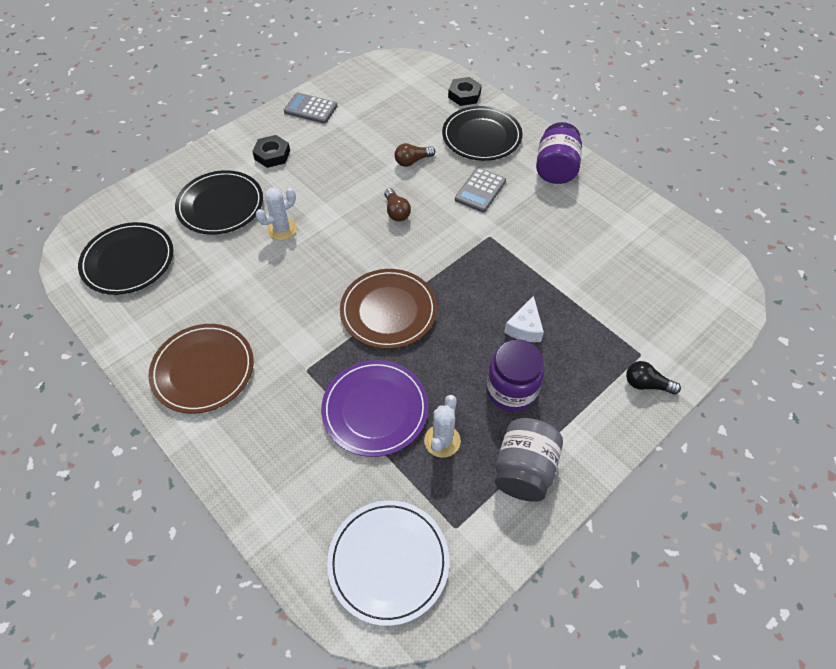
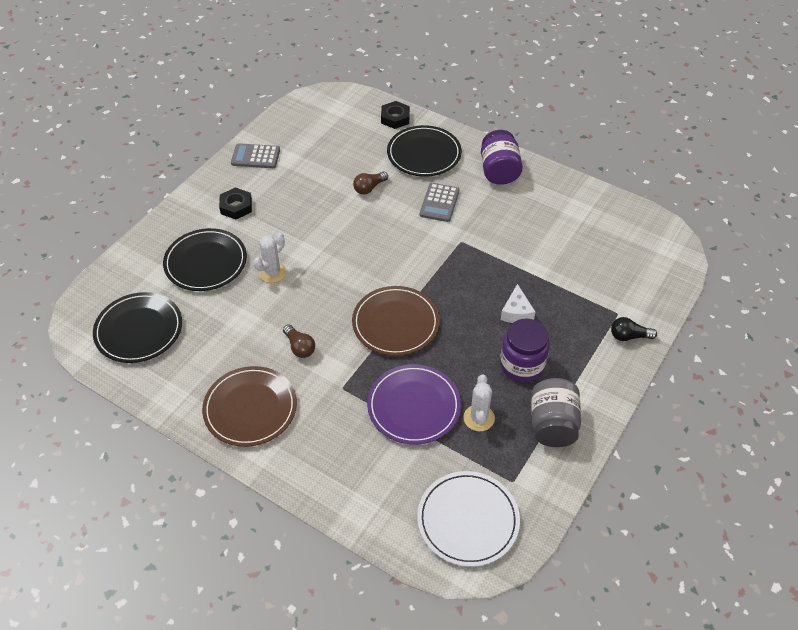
camera: 15 degrees left, 5 degrees down
brown light bulb [384,188,411,221] -> brown light bulb moved to [283,325,315,358]

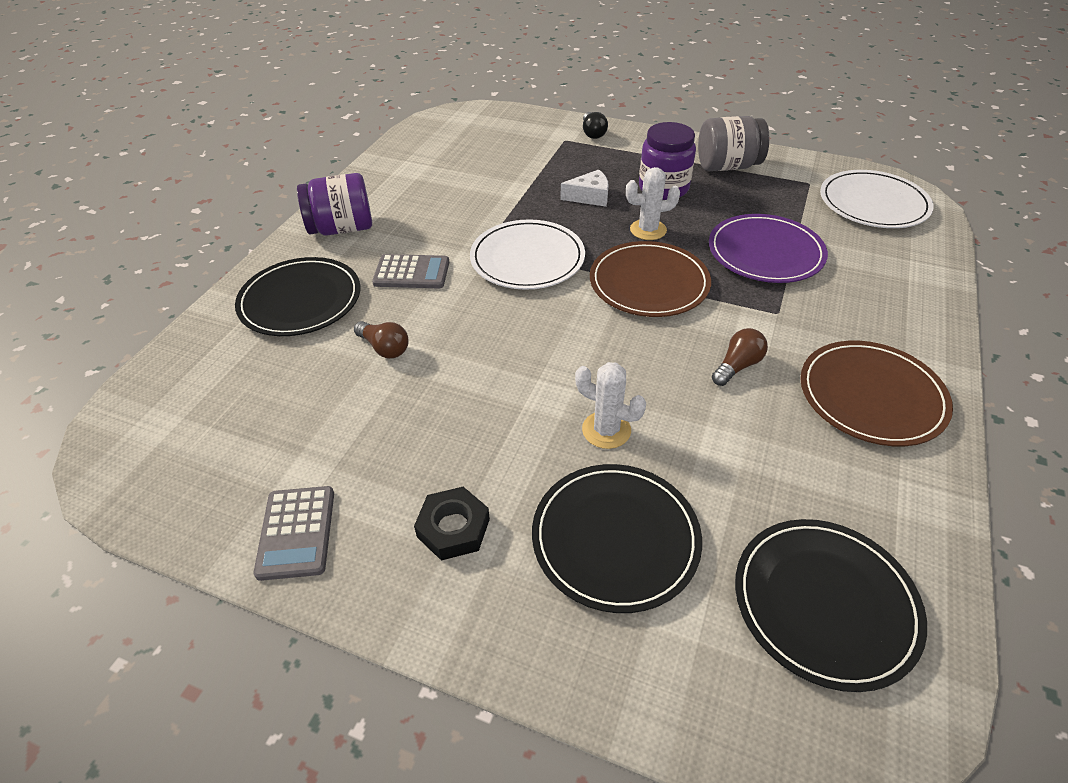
camera: 100 degrees left, 5 degrees down
black nut [381,101,410,129] -> none
white cactus [463,374,495,431] -> white cactus moved to [626,167,680,240]
none -> white plate [470,219,585,290]

